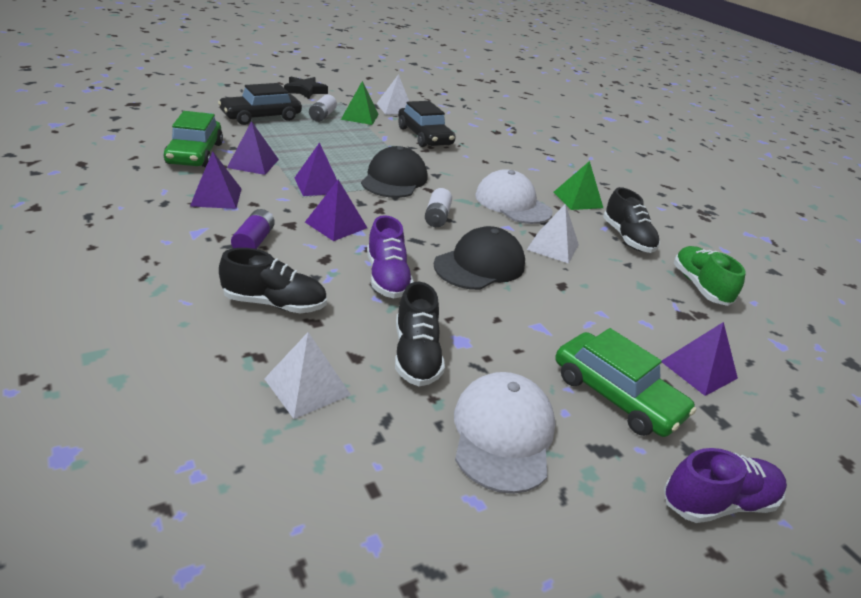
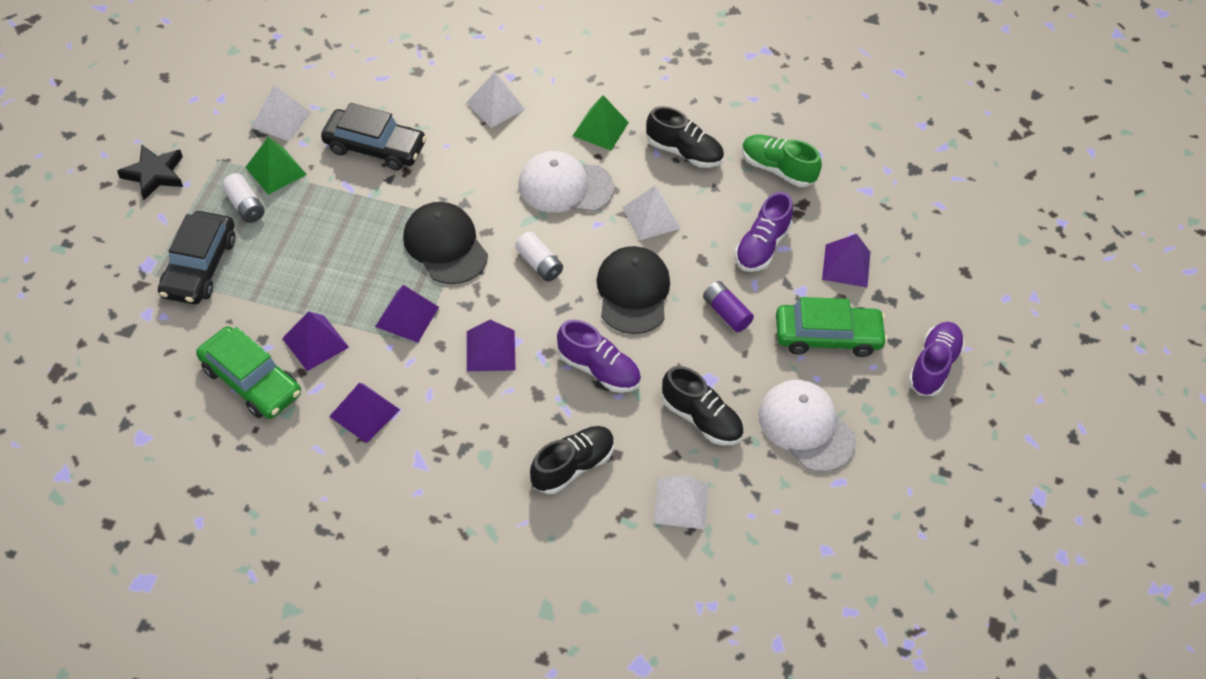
camera: 45 degrees left, 20 degrees up
purple battery [231,209,275,249] -> purple battery moved to [703,281,754,332]
none -> white pyramid [466,72,525,128]
none -> purple shoe [735,192,793,272]

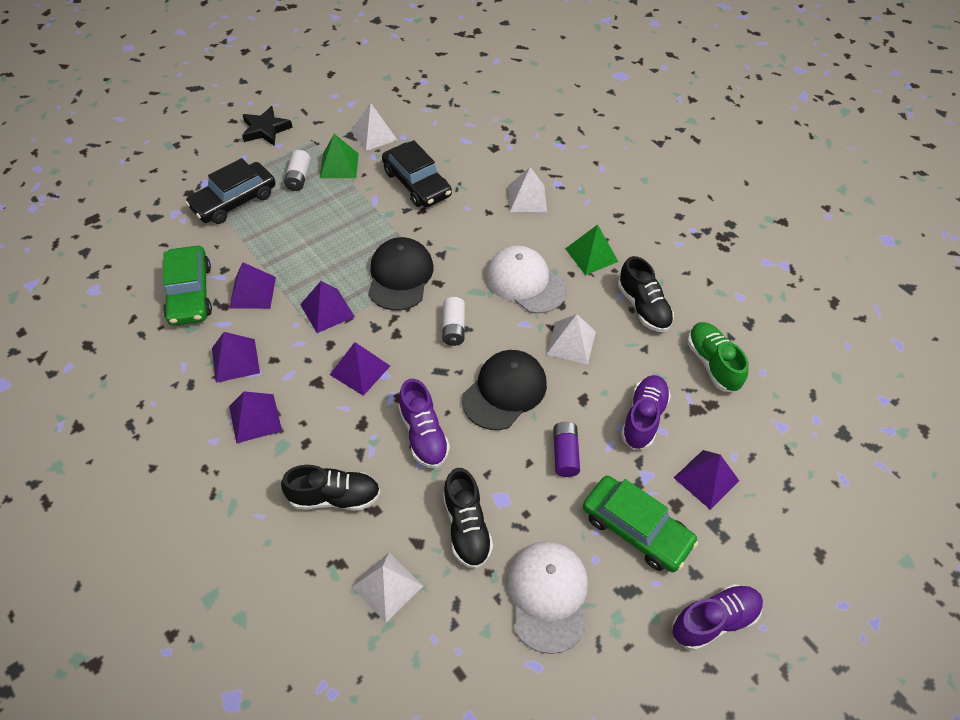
camera: 40 degrees right, 0 degrees up
purple shoe [735,192,793,272] -> purple shoe turned 135 degrees clockwise [621,375,671,450]
none -> purple pyramid [229,391,282,443]

